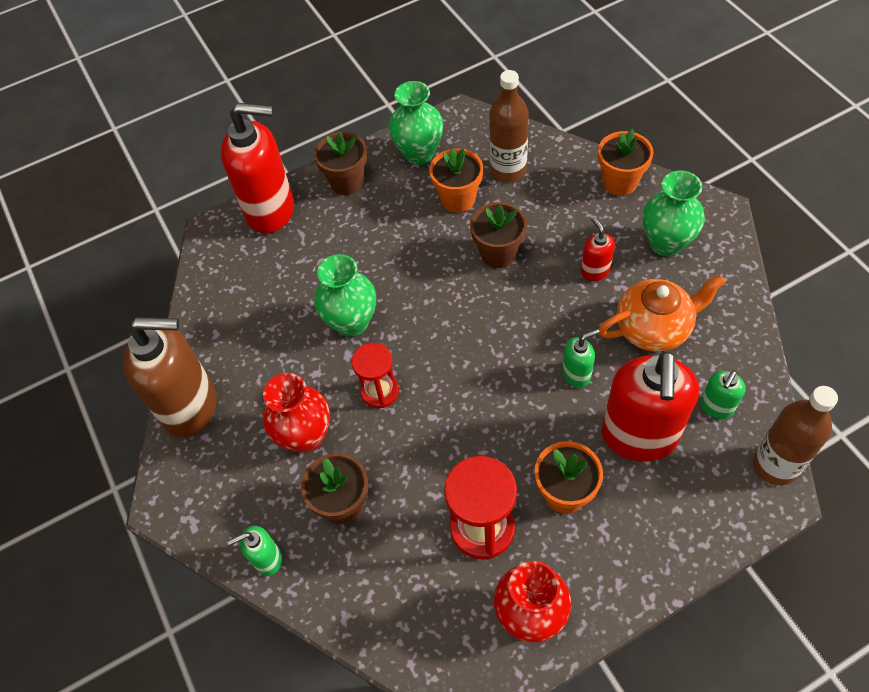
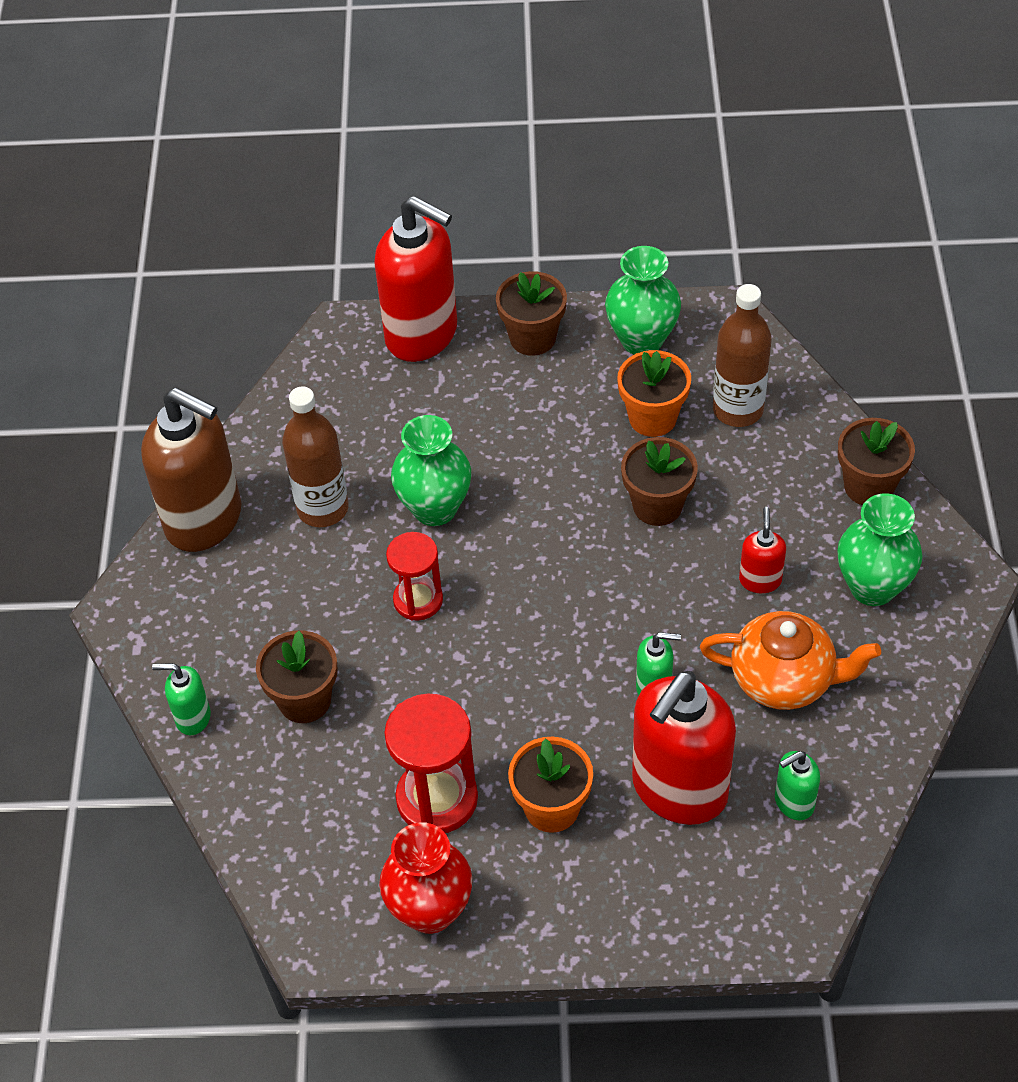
camera: 25 degrees right, 5 degrees down
red vase [263,373,330,453] -> none
orange flower pot [598,129,653,196] -> brown flower pot [838,418,915,505]
brown bottle [753,386,838,486] -> brown bottle moved to [282,386,349,527]

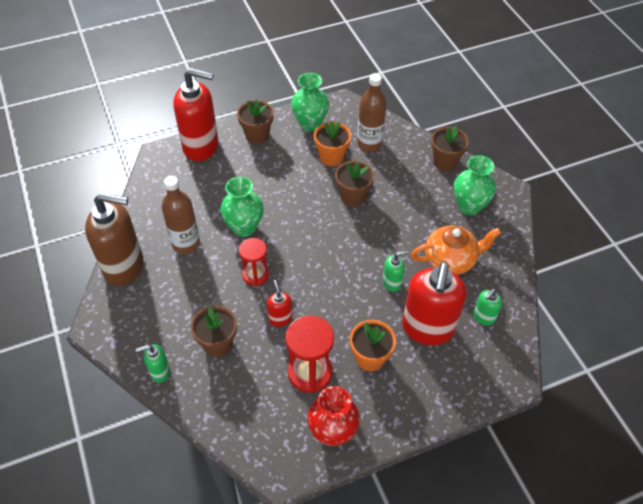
camera: 25 degrees left, 0 degrees up
red soap dispenser [739,507,786,593] -> red soap dispenser moved to [267,280,292,327]

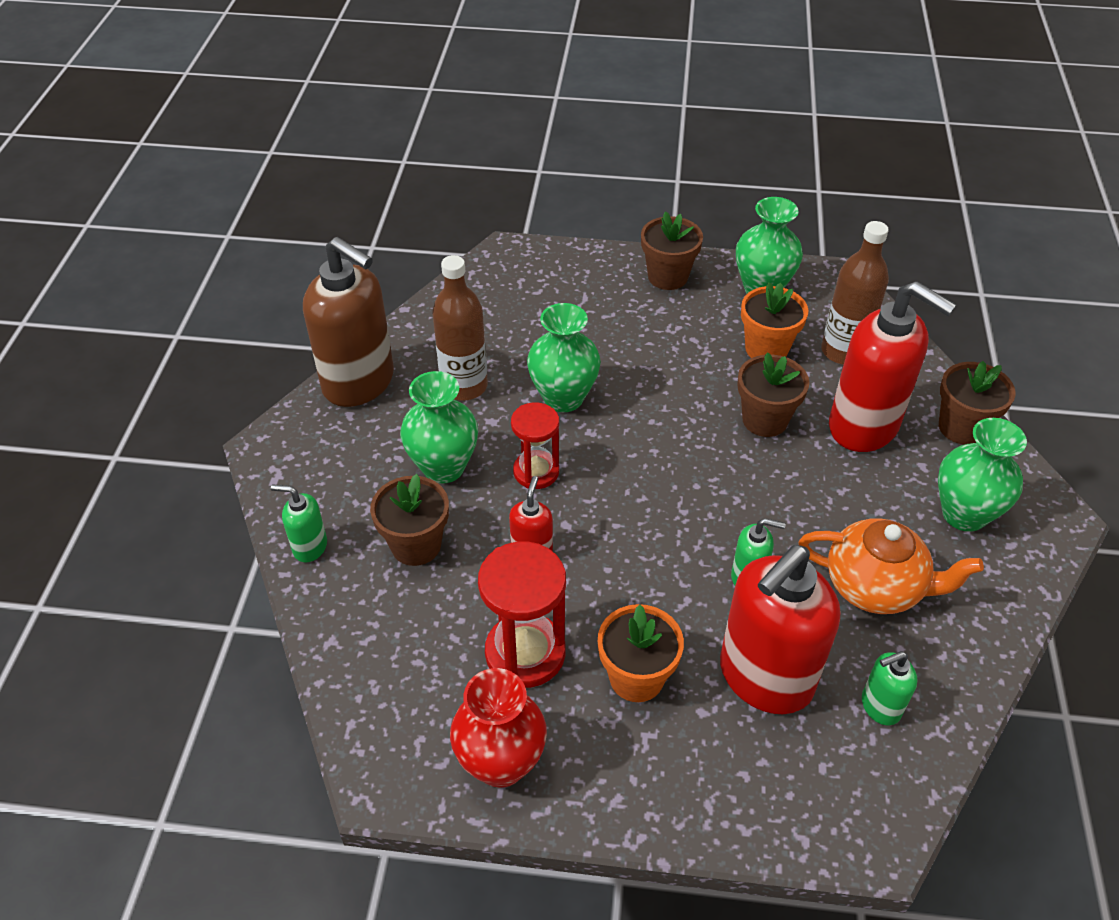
camera: 30 degrees right, 5 degrees down
red soap dispenser [174,68,218,161] -> red soap dispenser moved to [829,281,956,452]
none -> green vase [400,371,478,484]

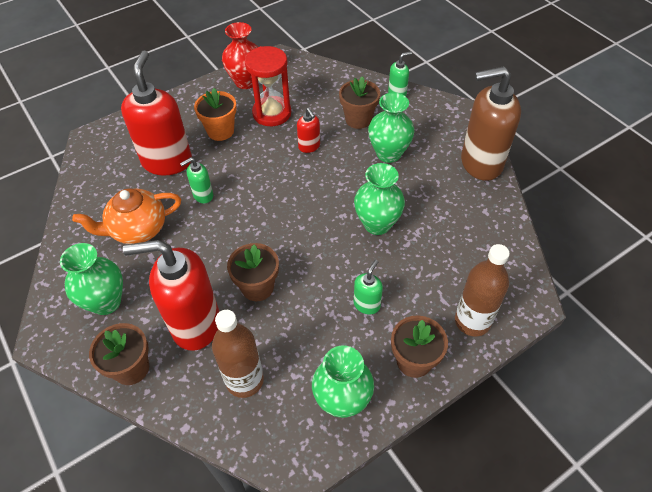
camera: 140 degrees right, 5 degrees up
brown bottle [432,255,488,401] -> brown bottle moved to [455,244,510,336]
red hourglass [511,403,559,489] -> none
orange flower pot [741,282,809,358] -> none
green soap dispenser [862,651,918,726] -> green soap dispenser moved to [354,260,383,314]

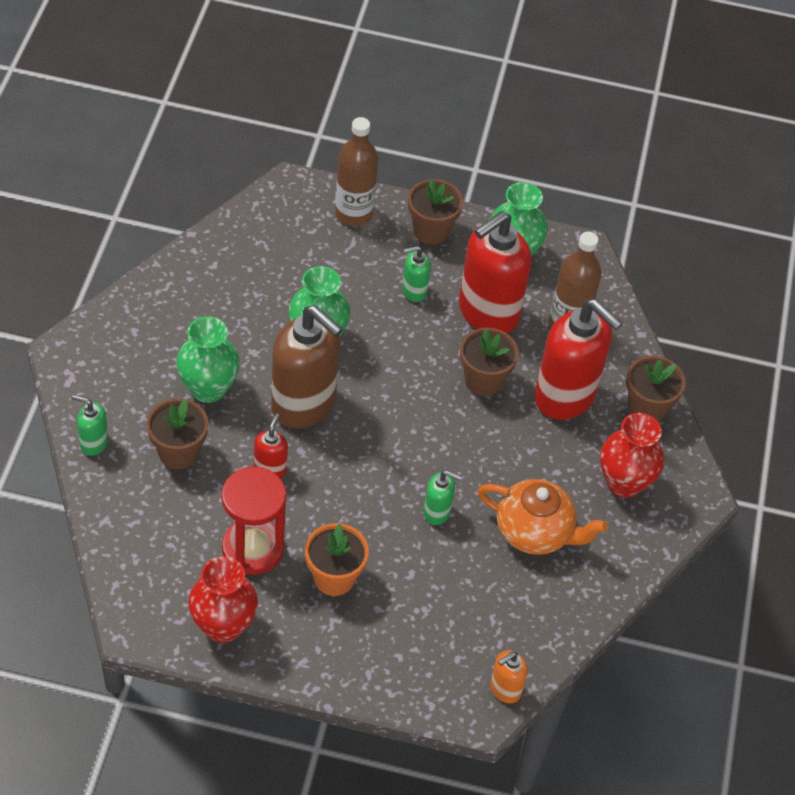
camera: 140 degrees left, 0 degrees up
green vase [60,243,123,315] -> red vase [600,413,664,498]
red soap dispenser [121,51,192,176] -> red soap dispenser moved to [459,211,532,333]
brown soap dispenser [461,66,521,181] -> brown soap dispenser moved to [271,305,343,429]
none -> orange soap dispenser [490,650,528,703]

